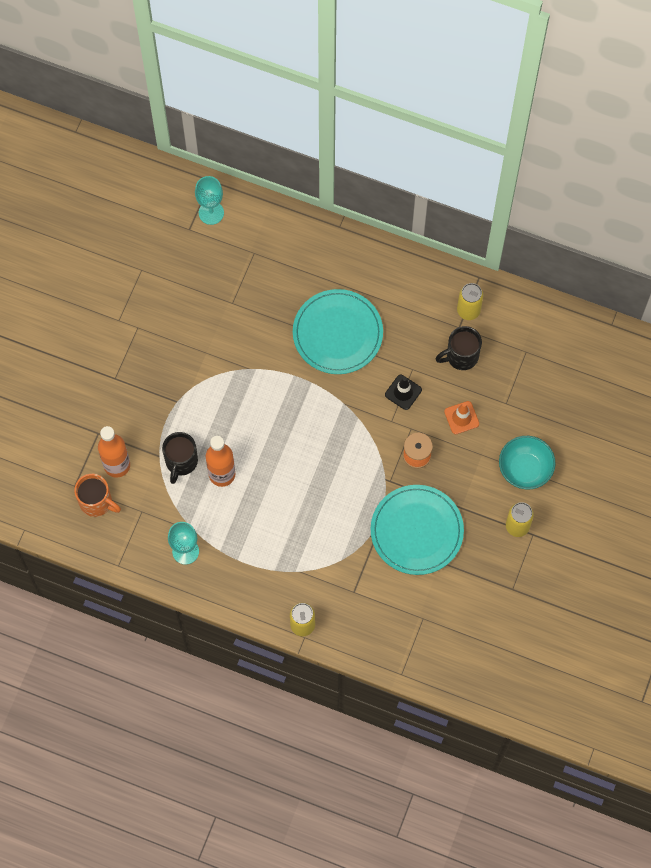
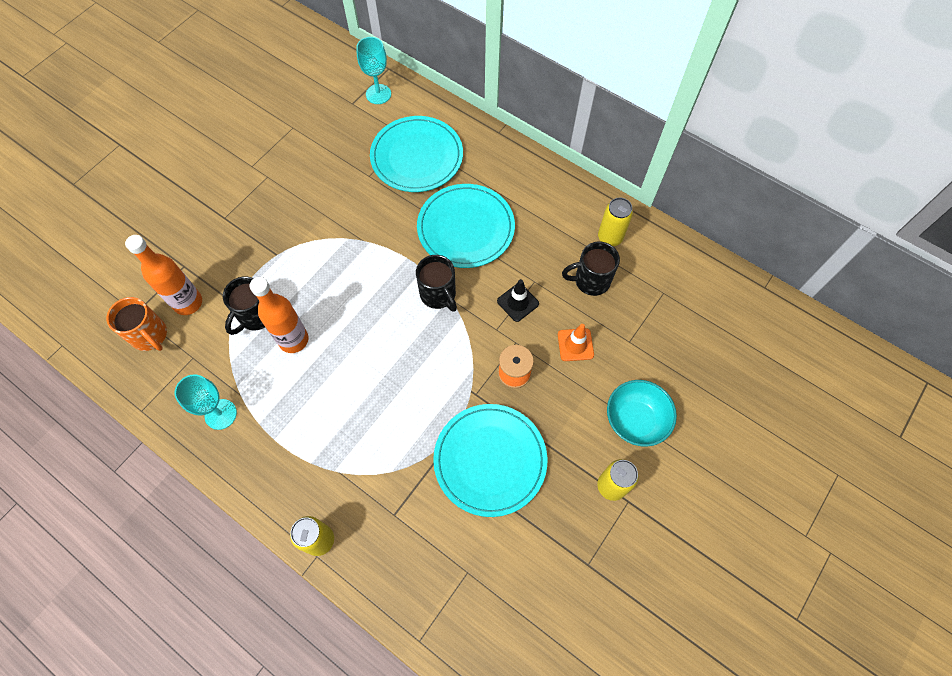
camera: 15 degrees right, 5 degrees down
none -> turquoise plate [370,116,463,192]
none -> black mug [416,255,457,312]

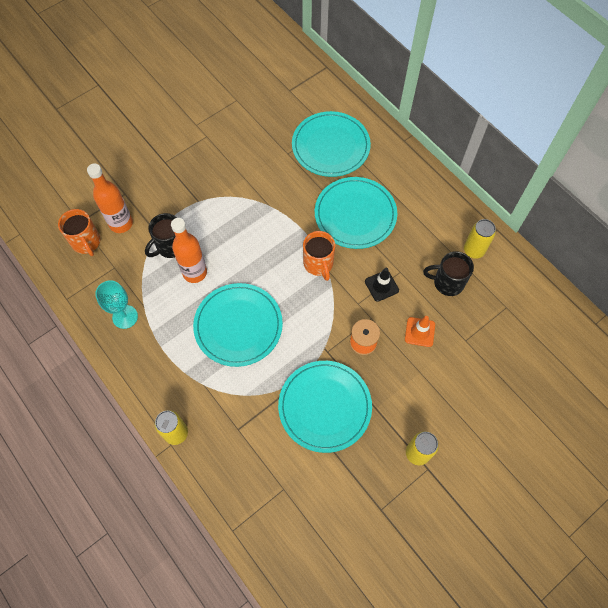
camera: 15 degrees right, 0 degrees up
turquoise goblet [356,37,391,104] -> none
black mug [416,255,457,312] -> orange mug [303,231,335,281]
turquoise bowl [607,380,677,447] -> none
none -> turquoise plate [193,283,283,367]

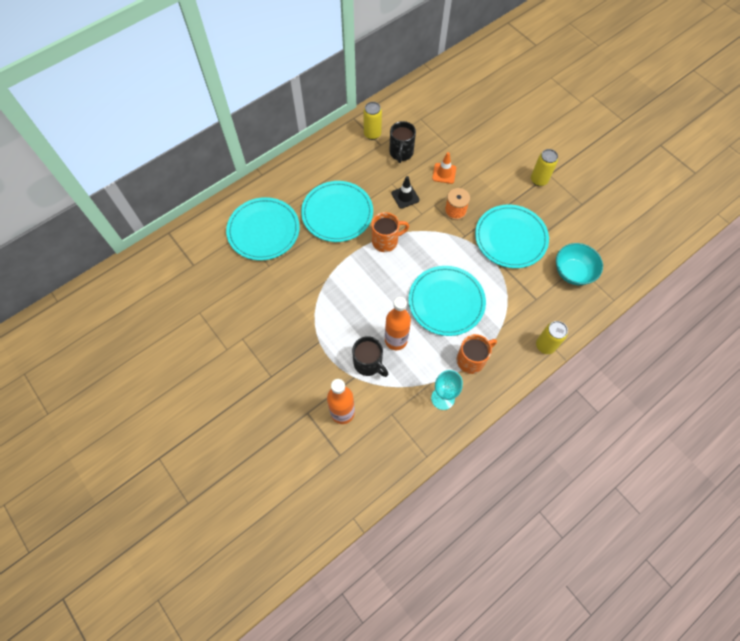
camera: 90 degrees left, 0 degrees up
orange mug [58,209,100,256] -> orange mug moved to [457,334,497,374]
none -> turquoise bowl [556,243,603,285]

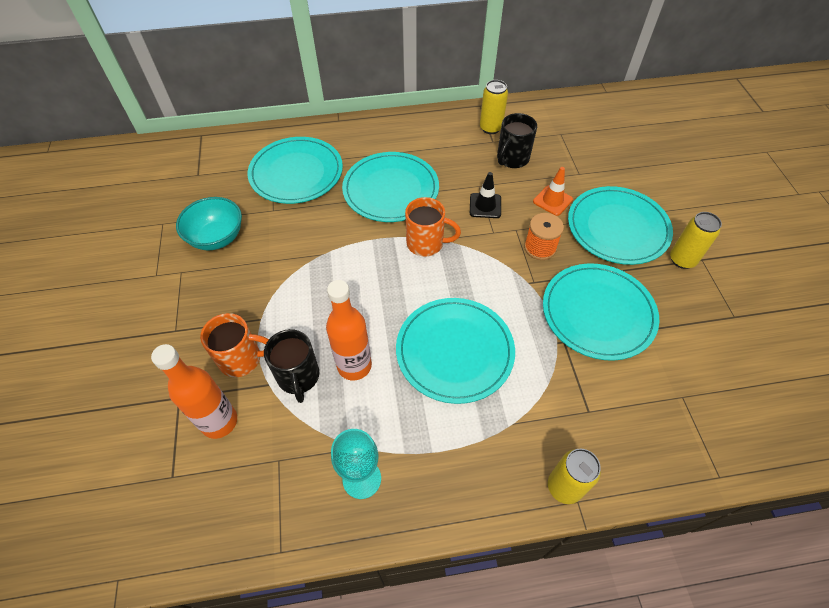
camera: 30 degrees right, 10 degrees down
orange mug [457,334,497,374] -> orange mug moved to [200,313,269,377]
turquoise bowl [556,243,603,285] -> turquoise bowl moved to [176,197,242,250]
none -> turquoise plate [568,186,673,265]

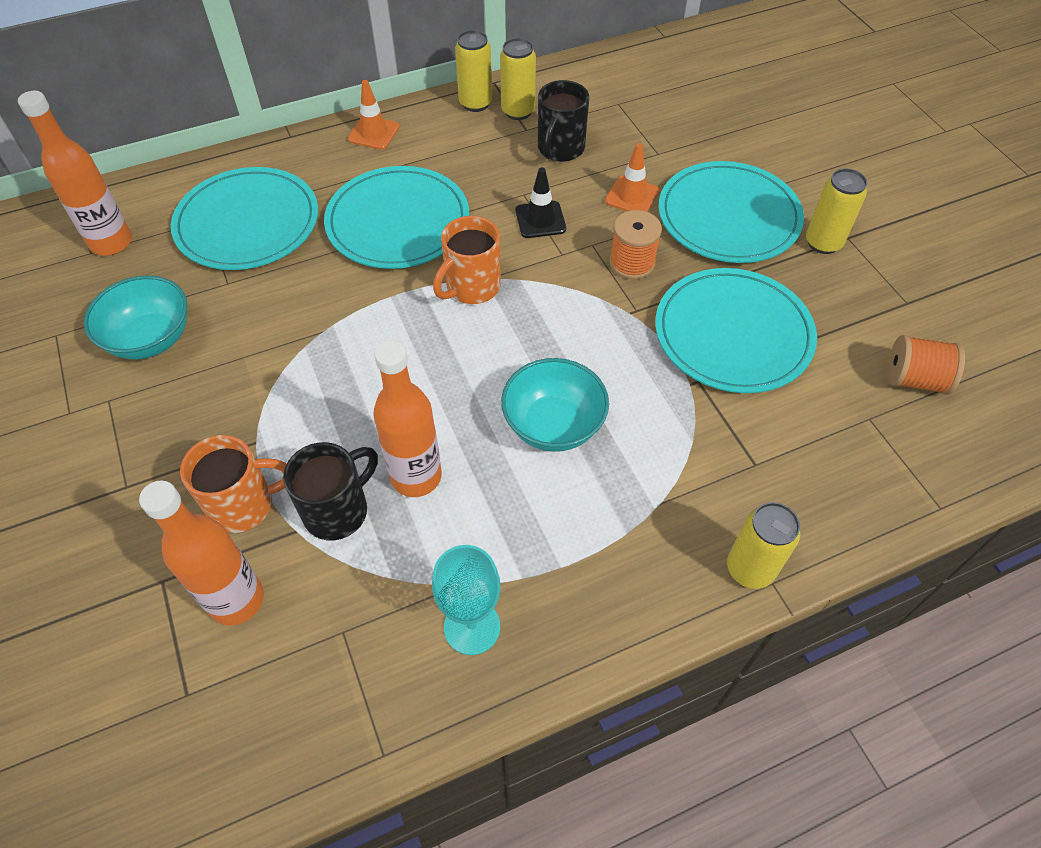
camera: 15 degrees left, 0 degrees up
black mug [264,329,319,403] -> black mug turned 105 degrees counterclockwise [283,442,378,540]
turquoise plate [396,298,515,404] -> turquoise bowl [501,358,609,452]
orange mug [405,197,461,257] -> orange mug turned 135 degrees clockwise [433,216,501,304]
none -> orange bottle [18,91,132,256]
none -> orange traffic cone [348,80,400,150]
none -> yellow can [455,30,492,112]
none -> orange spool [887,335,965,395]

